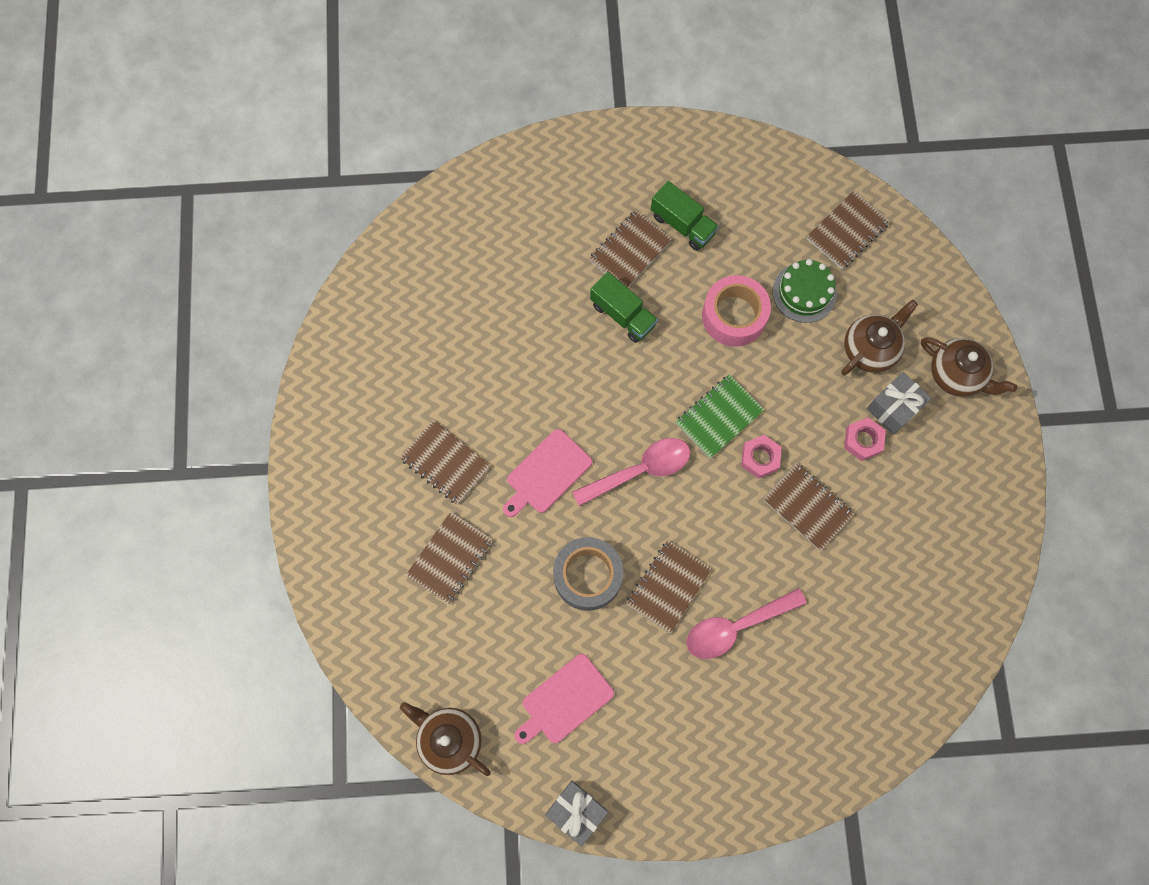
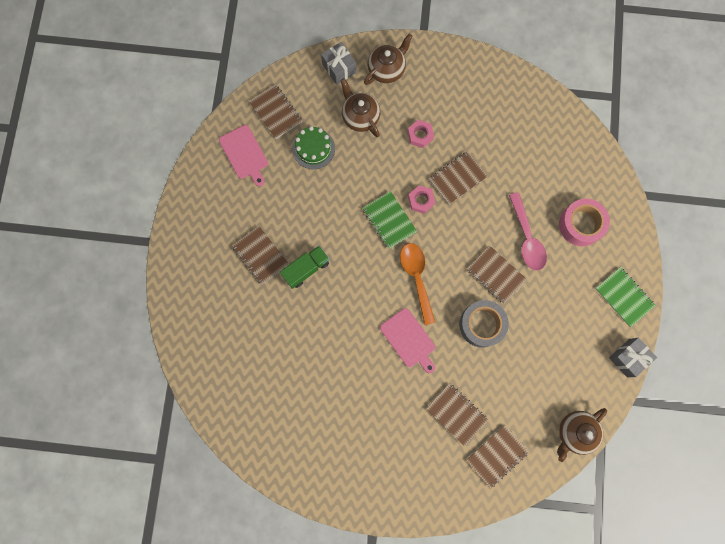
camera: 80 degrees left, 5 degrees up
brown notebook [400,420,491,505] -> brown notebook moved to [466,425,529,489]
pink cutting board [514,654,614,744] -> pink cutting board moved to [219,125,268,186]
pink spoon [572,438,691,506] -> orange spoon [400,243,435,325]
green truck [651,181,719,251] -> none
pink tape [702,275,771,347] -> pink tape moved to [559,198,610,246]
grey gift [866,372,931,435] -> grey gift moved to [321,42,356,85]
none -> green notebook [595,267,656,327]

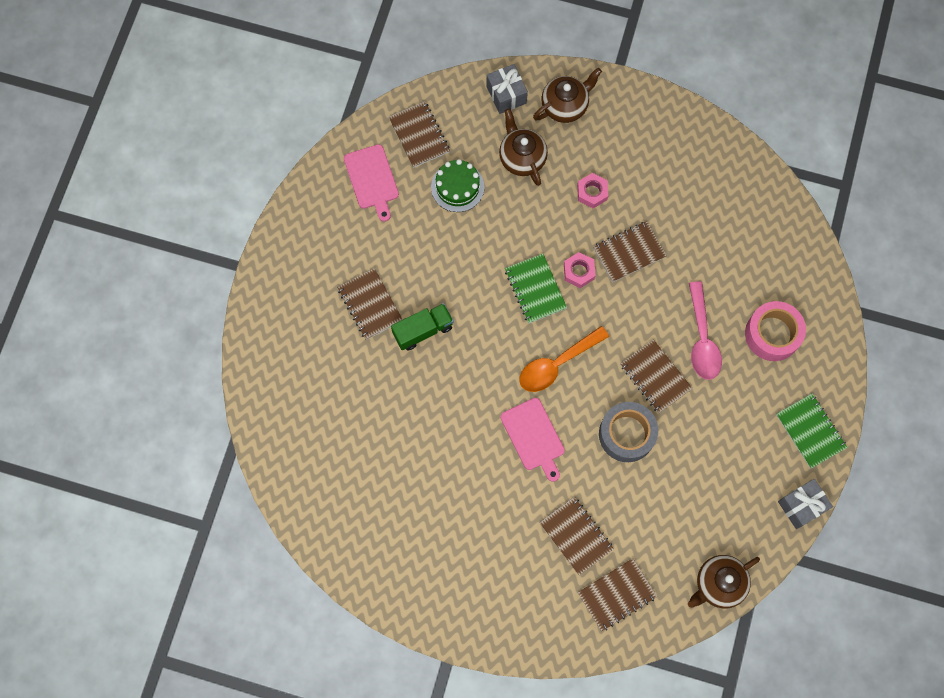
camera: 10 degrees right, 5 degrees down
orange spoon [400,243,435,325] -> orange spoon turned 120 degrees counterclockwise [519,326,609,392]

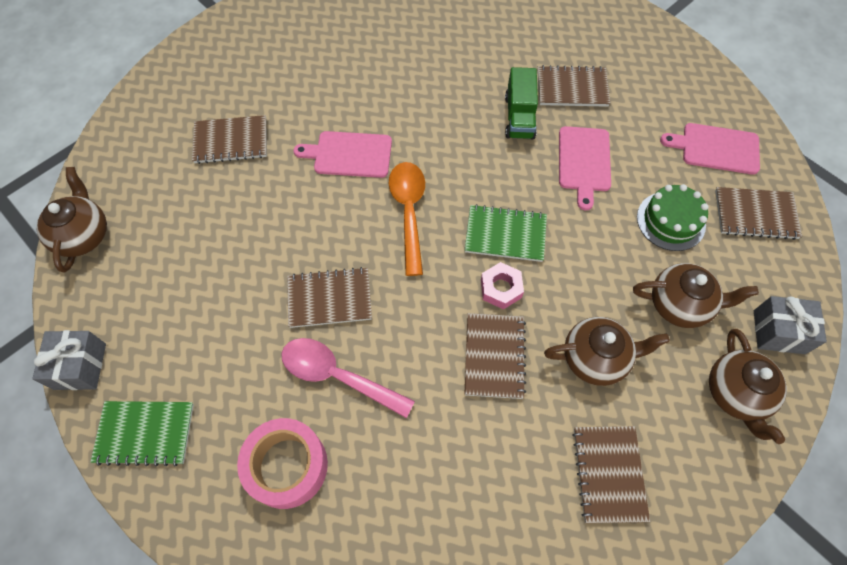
camera: 120 degrees right, 10 degrees down
pink nut [577,173,608,208] -> brown teapot [544,317,670,386]
brown notebook [578,559,657,631] -> brown notebook moved to [572,426,650,523]
grey tape [599,402,658,462] -> none
none -> pink cutting board [559,126,611,210]

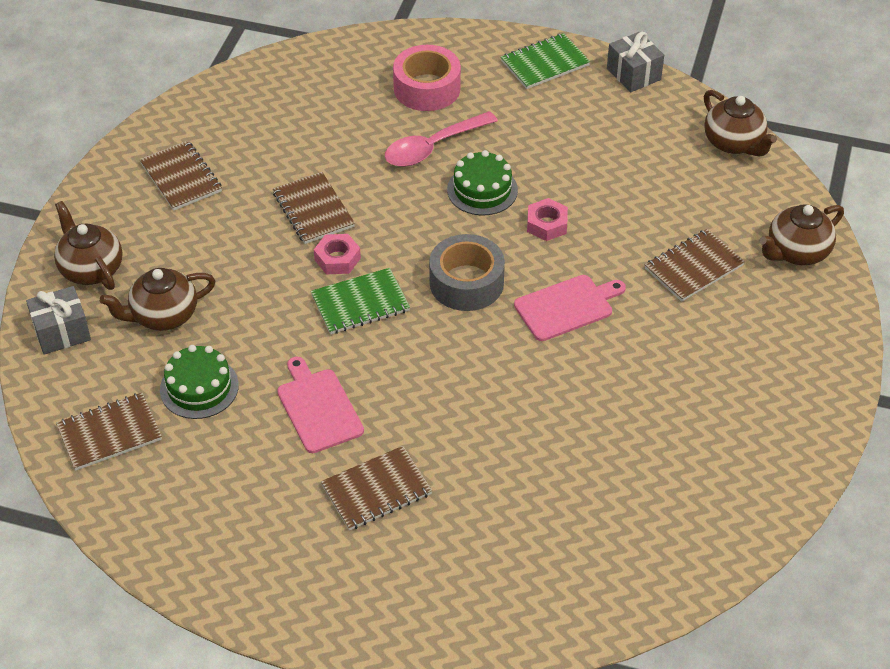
camera: 150 degrees right, 15 degrees down
pink spoon [281,338,415,418] -> pink spoon turned 150 degrees clockwise [385,111,498,167]
brown notebook [287,267,372,328] -> green cake [447,150,518,215]
orange spoon [389,162,425,276] -> grey tape [429,234,505,311]
green truck [505,67,538,139] -> none
brown teapot [544,317,670,386] -> brown teapot moved to [760,204,844,265]
pink cutting board [660,123,760,175] -> none
none -> pink nut [527,198,568,241]

